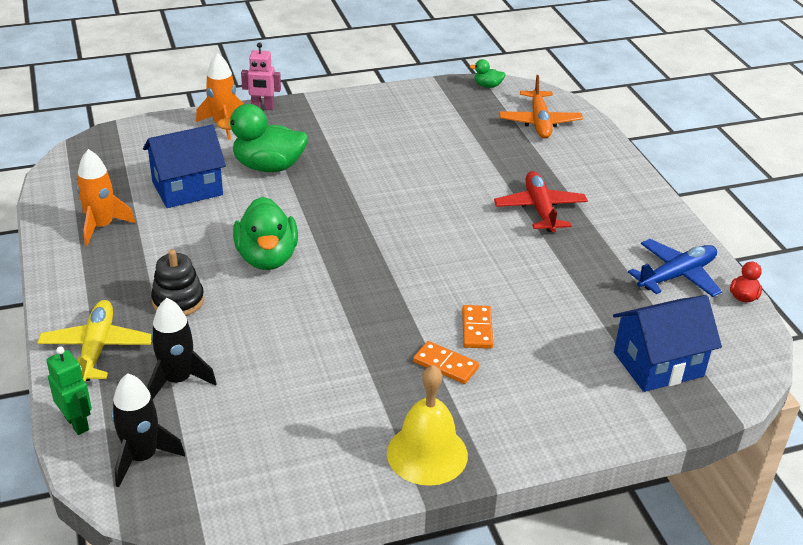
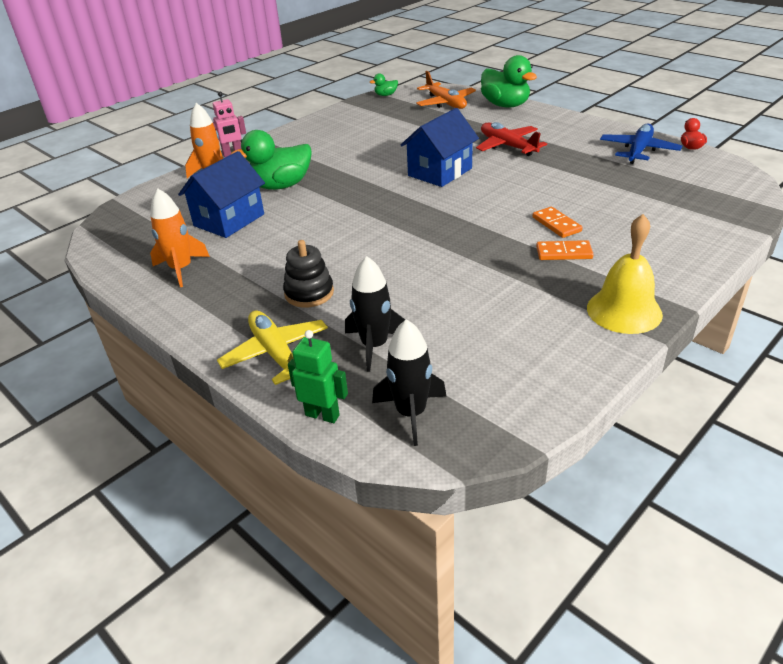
camera: 25 degrees left, 0 degrees up
green duck [233,197,298,270] -> green duck moved to [481,55,537,108]
blue house [613,295,722,392] -> blue house moved to [400,108,479,187]

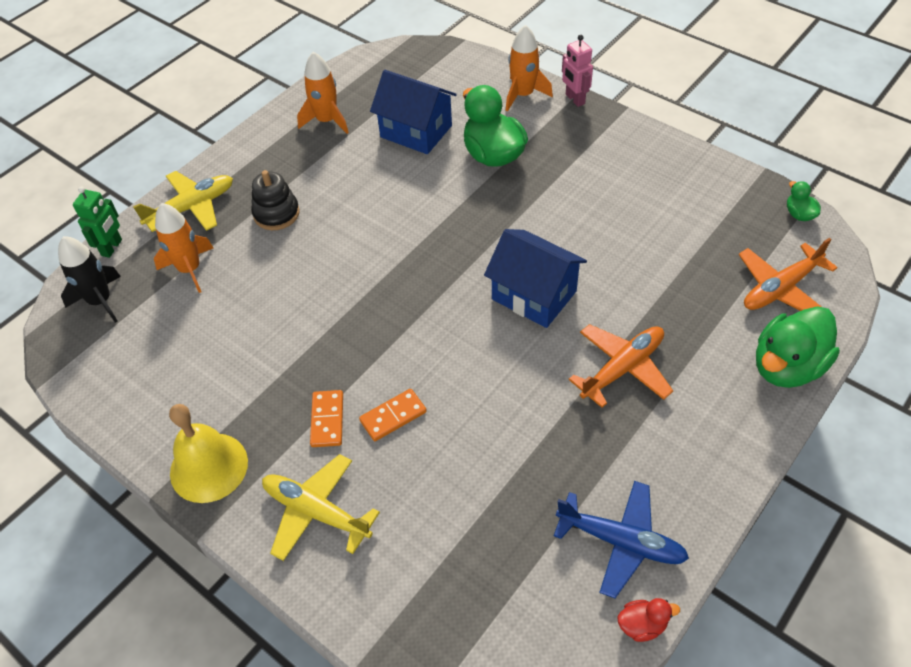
camera: 85 degrees right, 15 degrees up
black rocket [345,256,405,372] -> orange rocket [154,203,214,293]
red plane [476,122,547,156] -> orange plane [569,324,673,408]
none -> yellow plane [262,454,380,561]

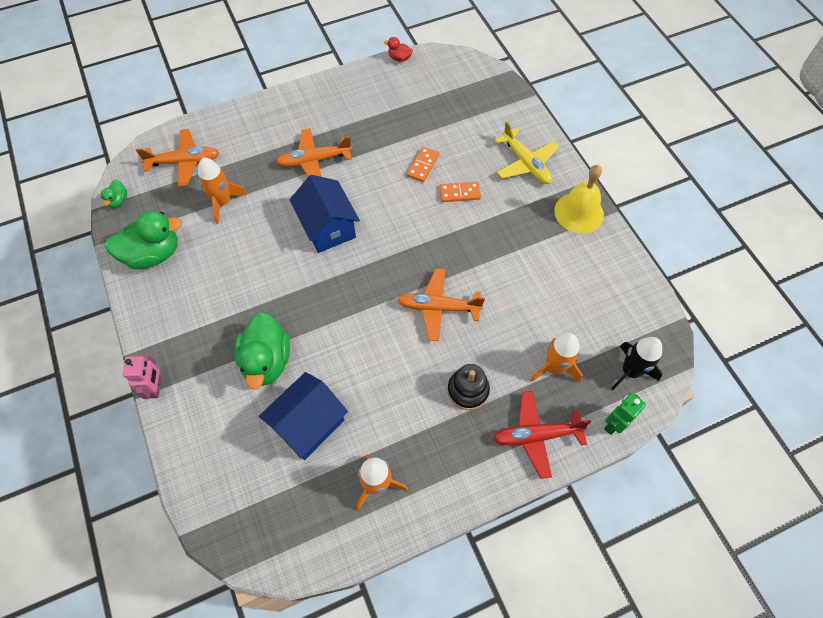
camera: 155 degrees left, 10 degrees up
yellow plane [133,171,233,232] -> red plane [493,391,591,479]
orange domino [310,390,343,447] -> orange domino moved to [407,147,440,182]
blue house [370,70,457,154] -> blue house turned 75 degrees clockwise [259,372,348,460]
orange rocket [506,25,553,112] -> orange rocket moved to [198,158,247,224]
blue plane [554,481,689,598] -> none
green duck [756,306,840,388] -> green duck moved to [105,211,182,269]
none -> orange plane [397,268,485,341]

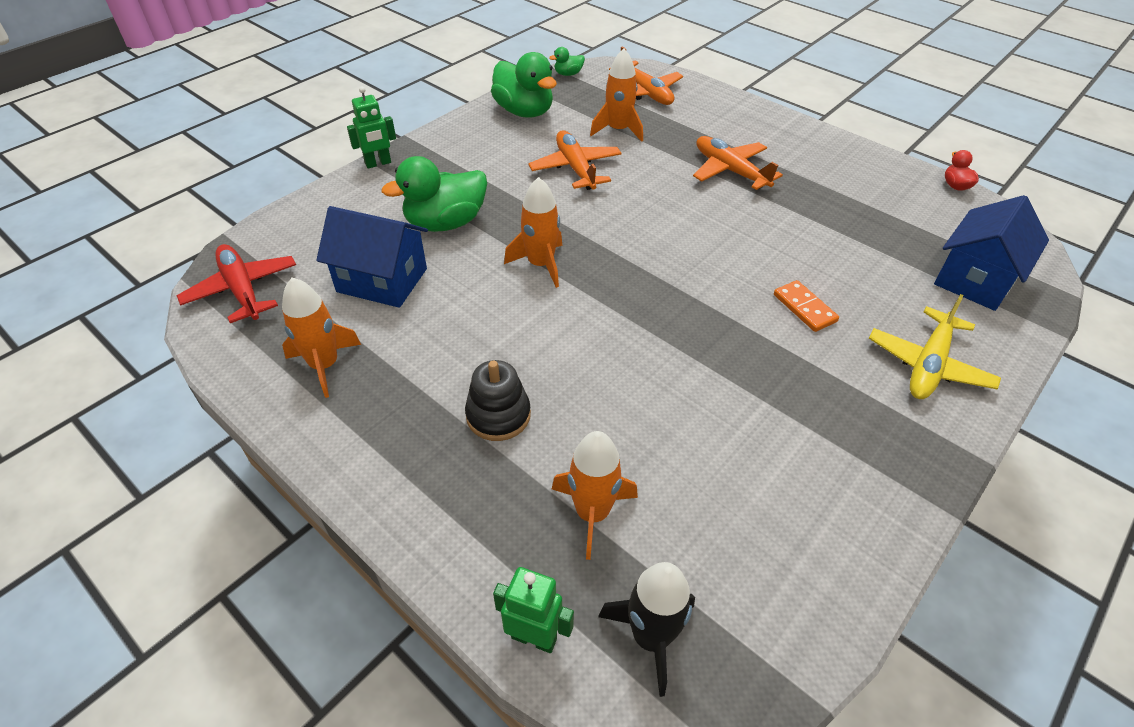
camera: 65 degrees right, 15 degrees down
pink robot [123,354,162,399] -> green robot [347,86,396,169]
blue house [290,175,360,253] -> blue house moved to [934,195,1049,311]
orange plane [397,268,485,341] -> orange plane moved to [528,130,622,190]
orange domino [407,147,440,182] -> none
red plane [493,391,591,479] -> red plane moved to [177,244,296,323]
yellow bell [554,165,604,234] -> none
none -> orange rocket [504,177,562,288]

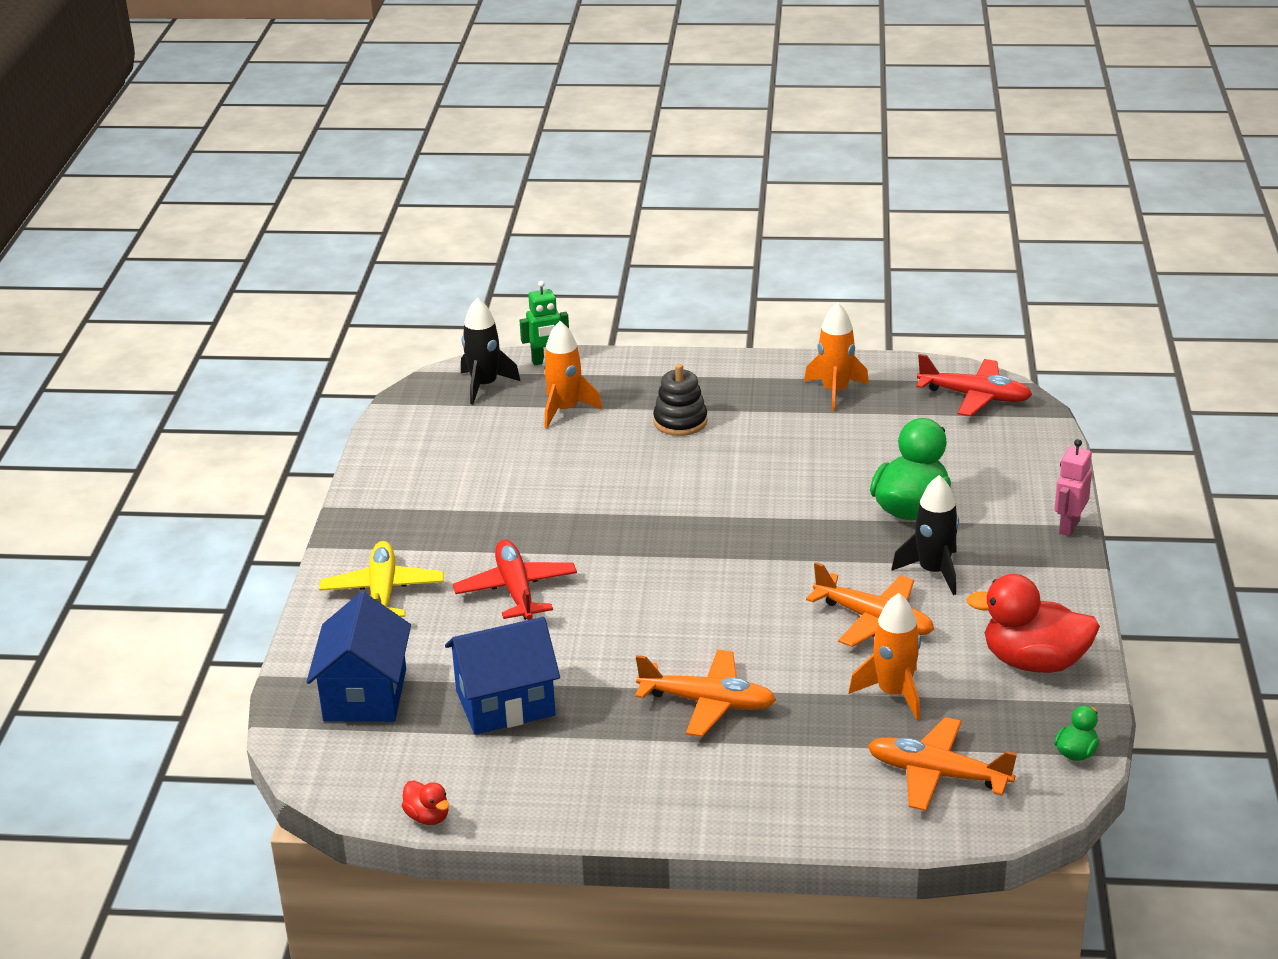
camera: 145 degrees right, 15 degrees down
blue house [316,206,428,308] -> blue house moved to [445,617,560,735]
green robot [347,86,396,169] -> pink robot [1055,439,1092,536]
green duck [491,52,557,118] -> red duck [966,574,1100,673]
orange rocket [504,177,562,288] -> none
orange domino [774,280,839,332] -> red plane [453,540,577,620]
none -> black rocket [891,475,959,595]

